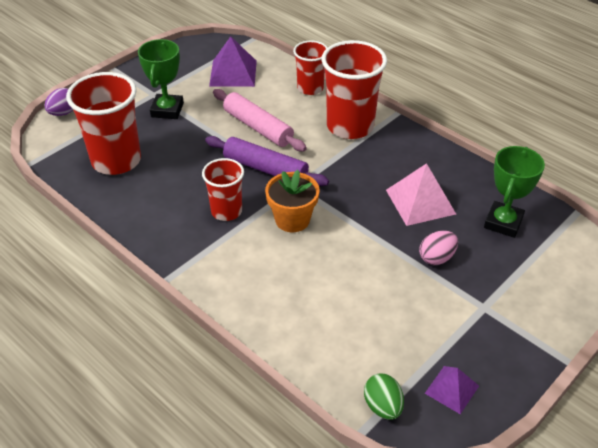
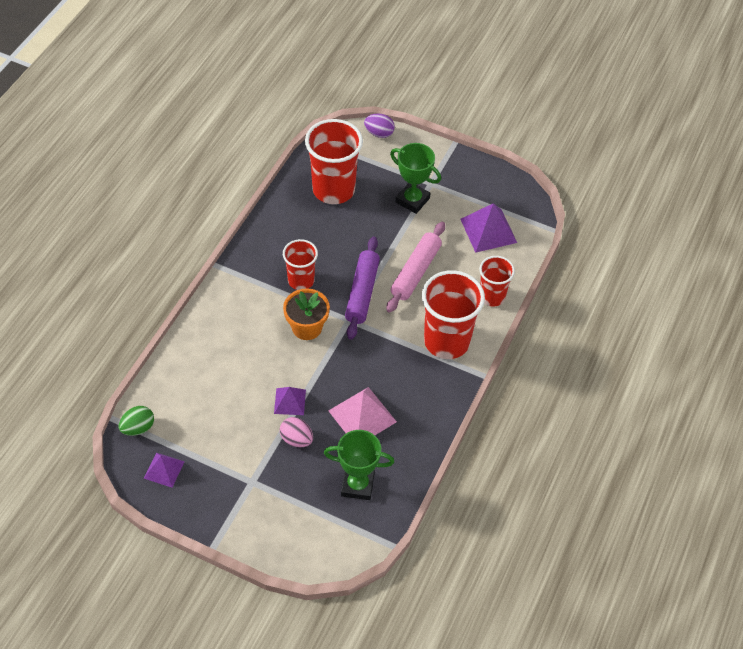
camera: 70 degrees right, 10 degrees up
green trophy [138,39,184,119] -> green trophy turned 45 degrees clockwise [390,143,441,214]
none -> purple pyramid [274,387,306,415]

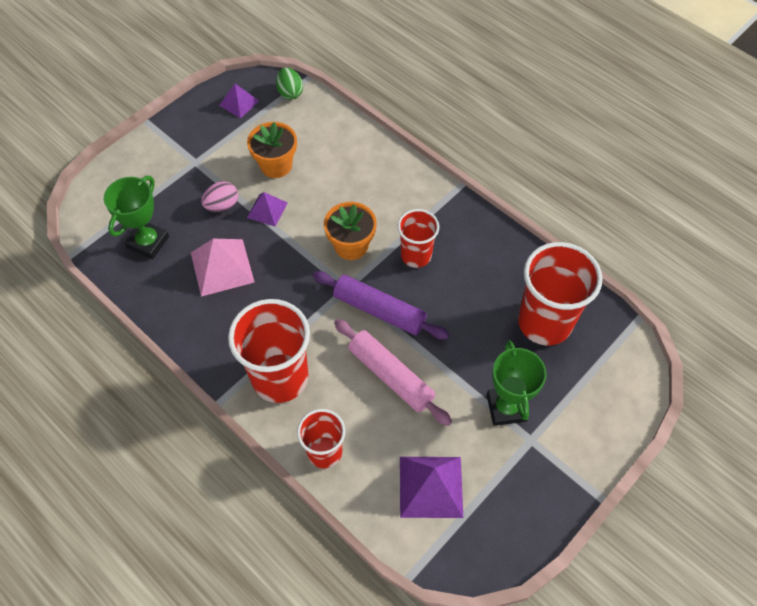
camera: 110 degrees right, 5 degrees up
purple egg [364,114,395,138] -> none
green trophy [390,143,441,214] -> green trophy turned 60 degrees counterclockwise [487,340,547,426]
none -> orange flower pot [247,122,297,178]

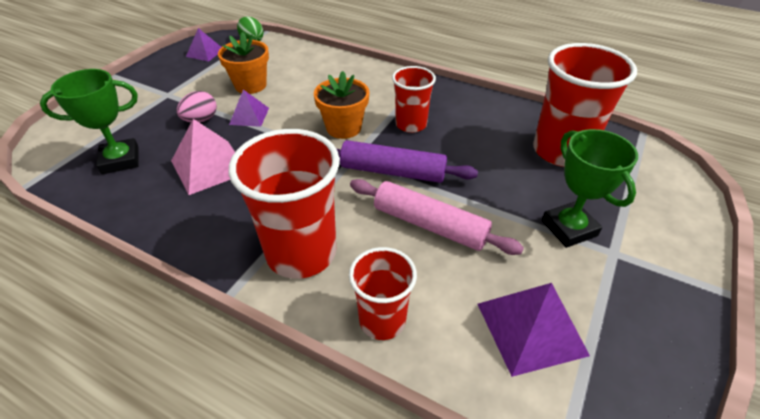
camera: 15 degrees left, 15 degrees down
green trophy [104,176,169,259] -> green trophy turned 60 degrees clockwise [40,69,139,174]

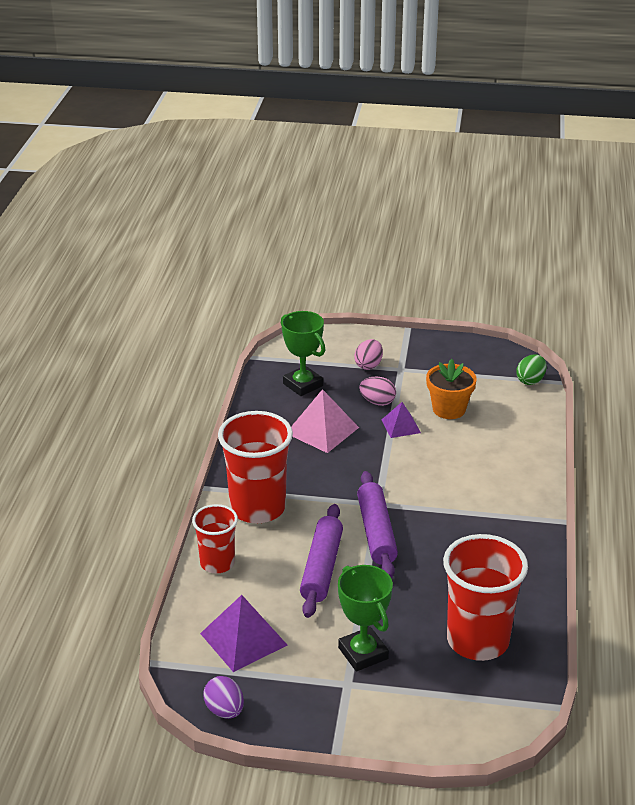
camera: 70 degrees right, 10 degrees down
purple pyramid [186,28,221,62] -> none
orange flower pot [314,71,369,139] -> none
pink rolling pin [350,179,524,255] -> purple rolling pin [300,504,343,618]
red cup [392,66,436,133] -> none
green trophy [542,129,638,248] -> green trophy turned 75 degrees counterclockwise [338,565,393,672]
none -> purple egg [203,676,244,719]
none -> pink egg [354,339,383,370]

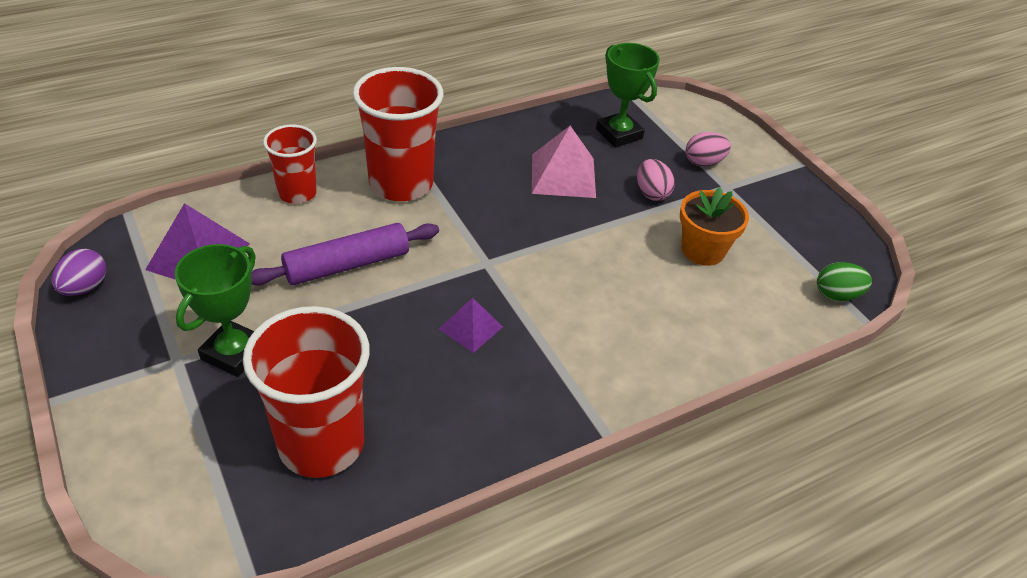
camera: 50 degrees right, 10 degrees up
green trophy [281,311,325,396] -> green trophy turned 45 degrees counterclockwise [596,43,660,147]
purple rolling pin [357,471,398,578] -> none
purple pyramid [381,402,421,438] -> purple pyramid moved to [439,298,503,353]

